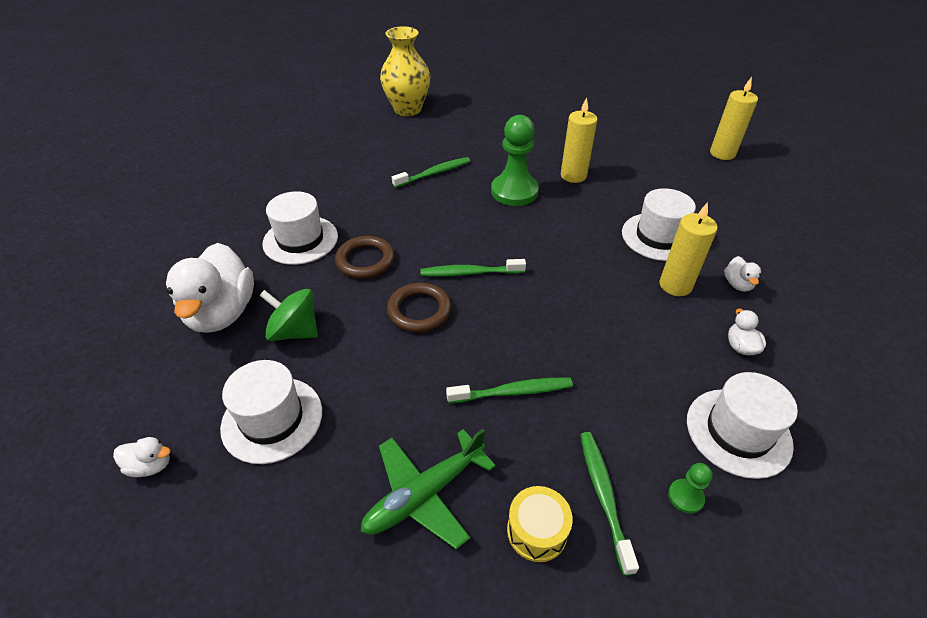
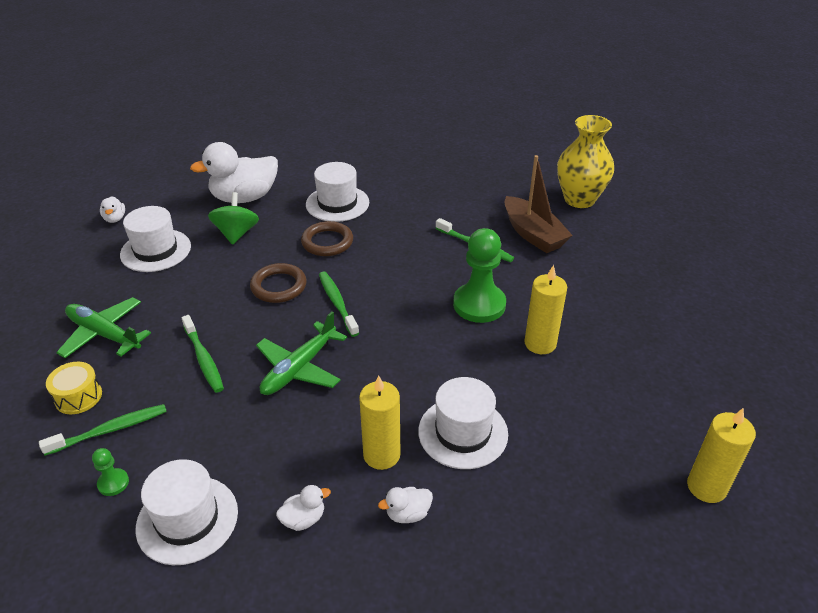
camera: 70 degrees right, 5 degrees down
none -> green plane [256,311,347,395]
none -> brown boat [504,155,573,253]

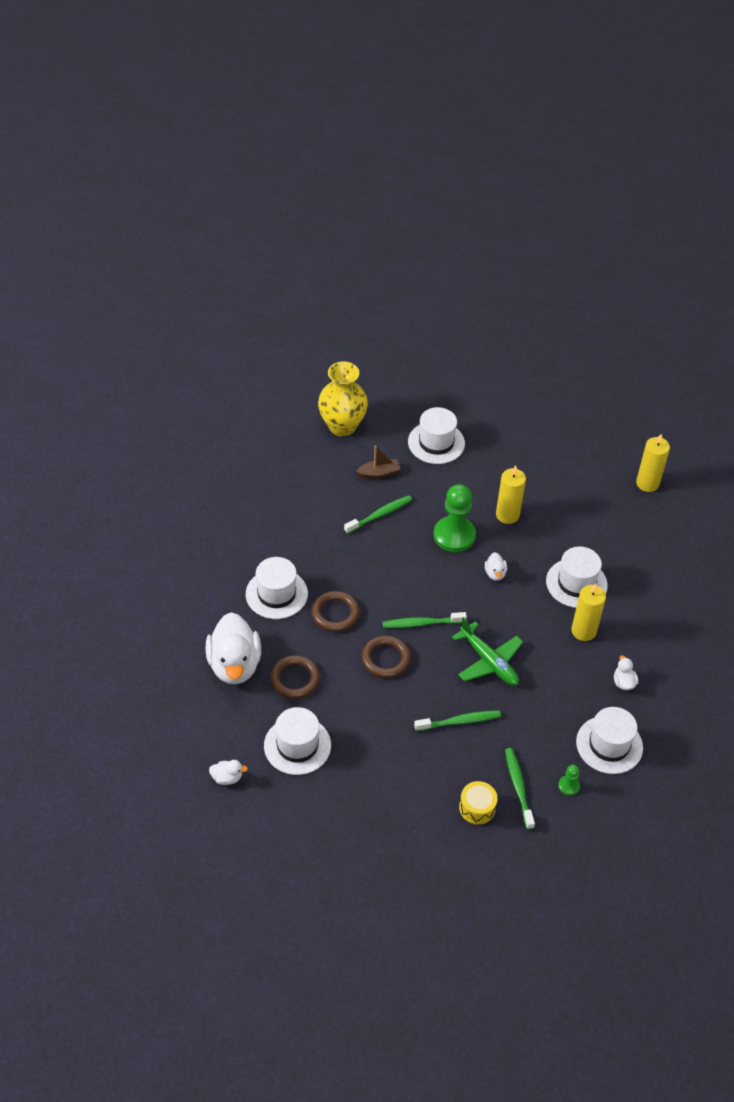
camera: 75 degrees left, 10 degrees up
green plane [56,297,151,358] -> none
green spinning top [208,192,259,245] -> brown ring [270,655,320,699]
white duck [378,487,433,523] -> white duck moved to [485,552,507,581]
brown boat [504,155,573,253] -> brown boat [356,446,400,479], size x0.58
none -> white hat [408,407,465,464]

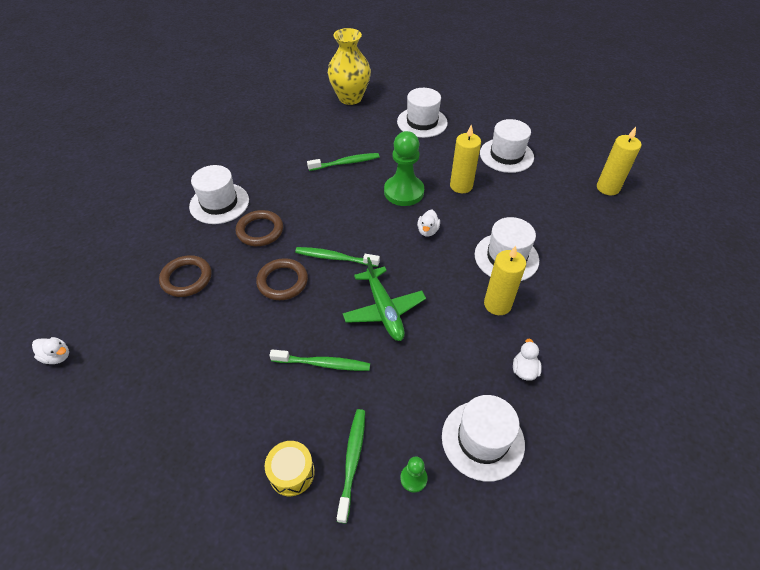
camera: 20 degrees right, 0 degrees up
white duck [205,612,261,684] -> none
white hat [264,707,331,775] -> white hat moved to [480,119,534,173]
brown boat [356,446,400,479] -> none

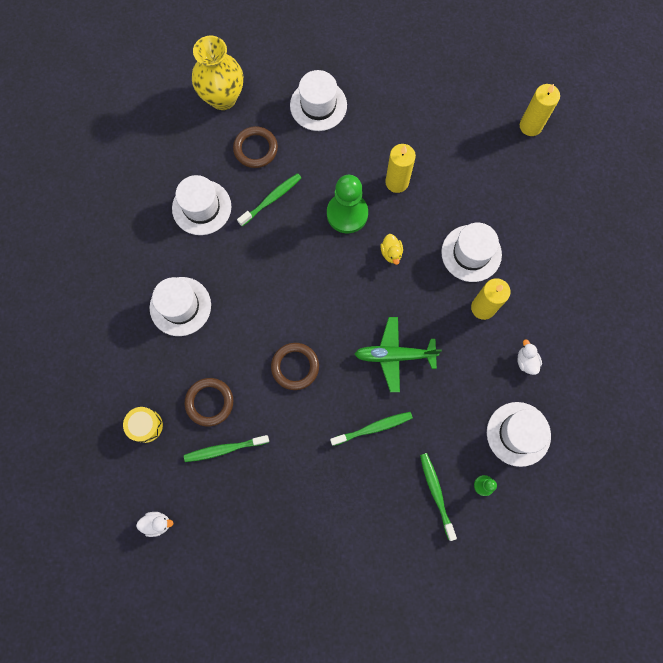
camera: 25 degrees left, 25 degrees up
brown ring [236,210,283,246] -> brown ring moved to [233,126,278,168]
yellow drum [265,441,315,496] -> yellow drum moved to [123,407,163,443]
green toothbrush [295,247,380,267] -> green toothbrush moved to [184,435,269,462]
green plane [343,257,426,341] -> green plane turned 135 degrees clockwise [355,317,442,392]
white duck [417,210,440,237] -> yellow duck [380,234,403,265]
white hat [480,119,534,173] -> white hat moved to [172,175,231,235]

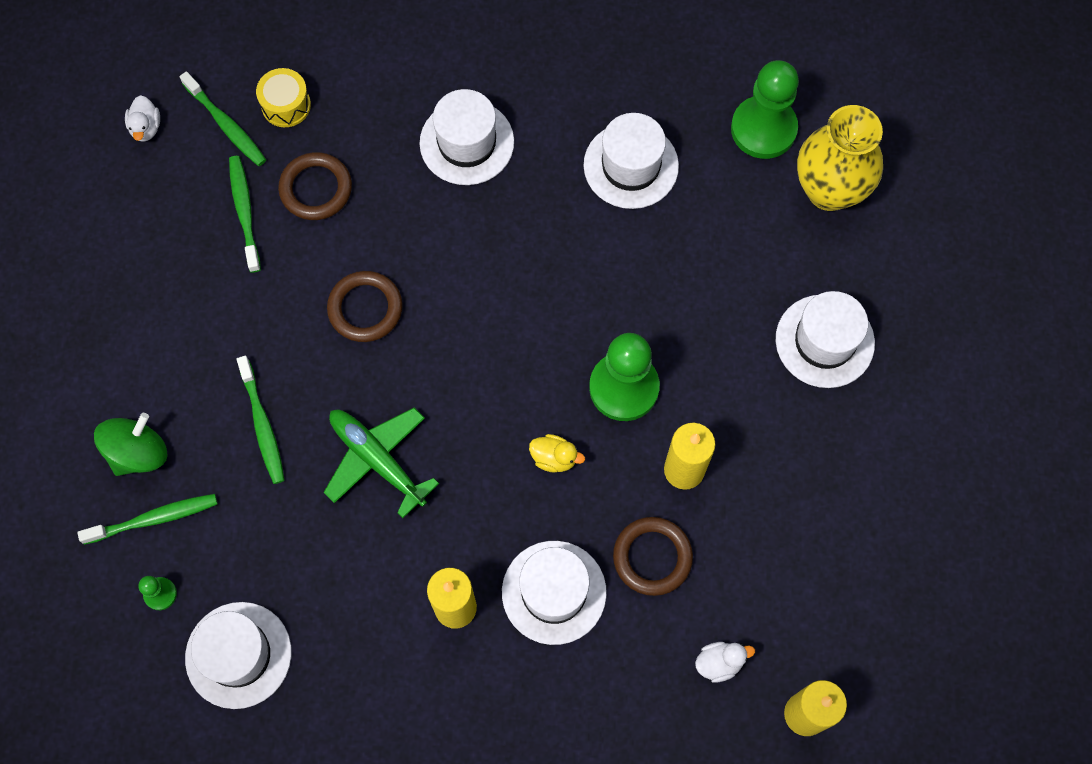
camera: 90 degrees right, 5 degrees down
brown ring [233,126,278,168] -> brown ring moved to [613,517,693,596]
green toothbrush [237,173,301,226] -> green toothbrush moved to [179,71,266,166]
green plane [355,317,442,392] -> green plane turned 45 degrees counterclockwise [324,408,439,518]
yellow duck [380,234,403,265] -> yellow duck turned 150 degrees counterclockwise [529,434,585,473]
white duck [517,339,542,375] -> white duck moved to [695,642,755,683]
none -> green spinning top [94,413,168,476]
none -> green pawn [731,60,799,159]

